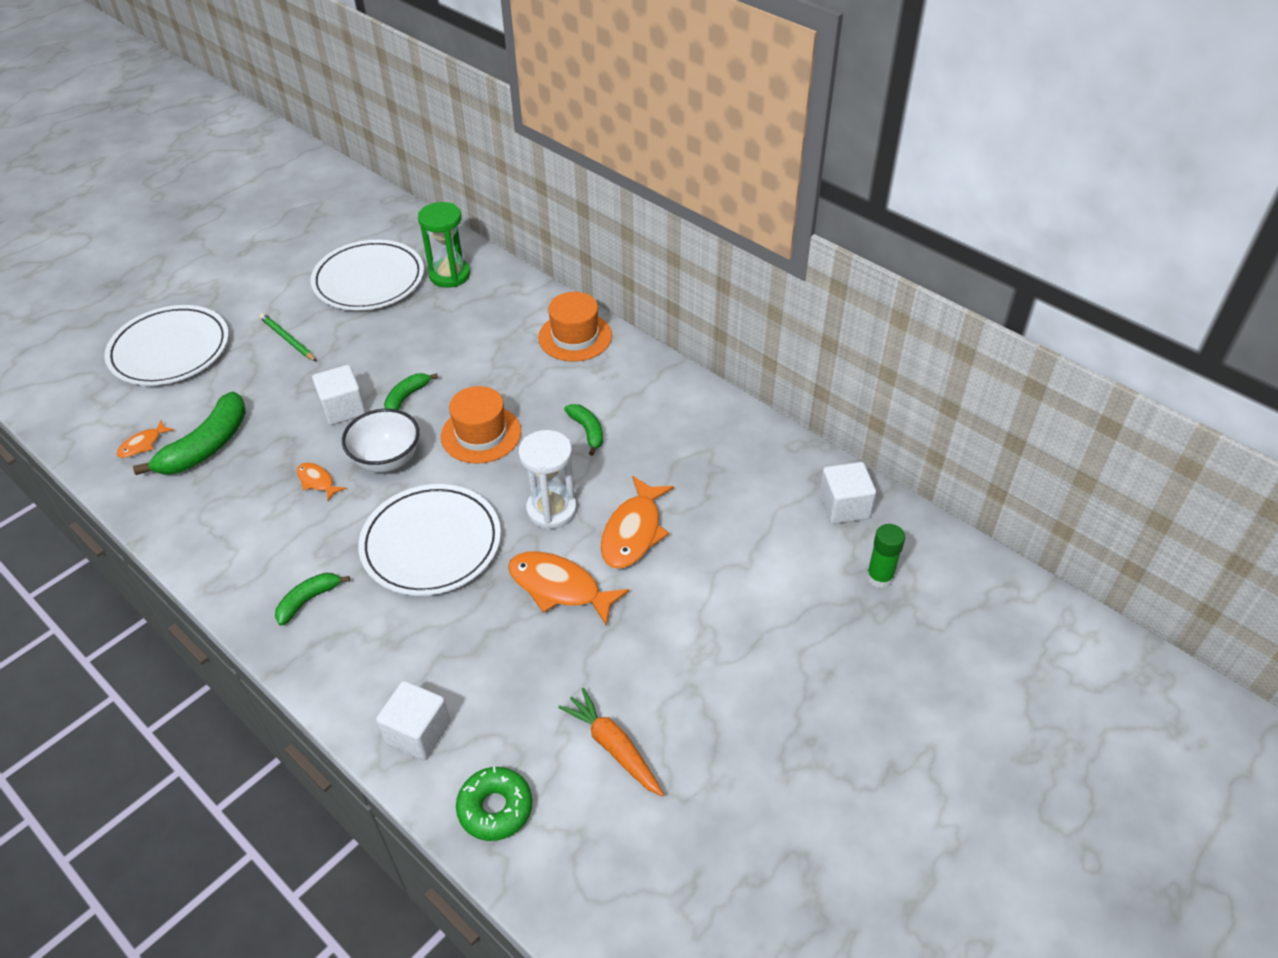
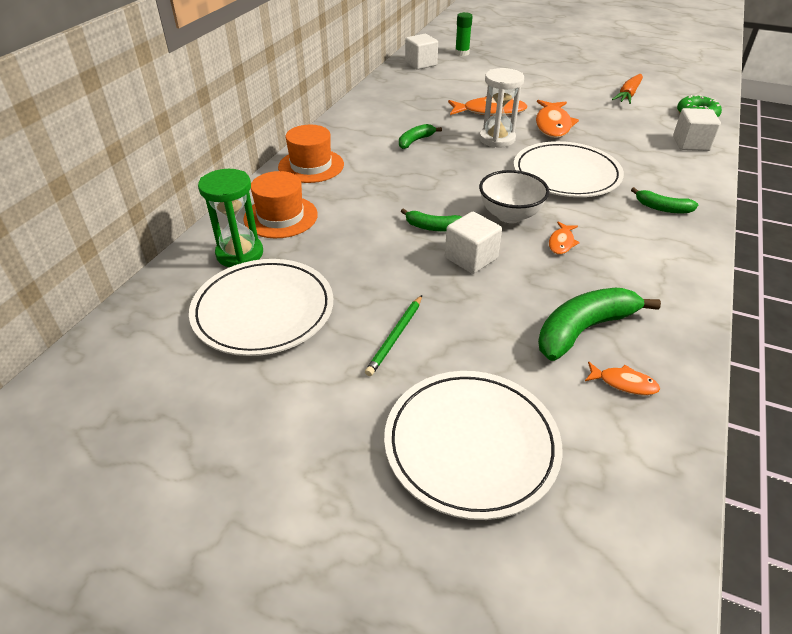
camera: 110 degrees left, 5 degrees down
green banana [133,391,246,475] -> green banana turned 45 degrees counterclockwise [538,288,661,361]
orange hat [441,386,521,463] -> orange hat moved to [243,171,318,238]

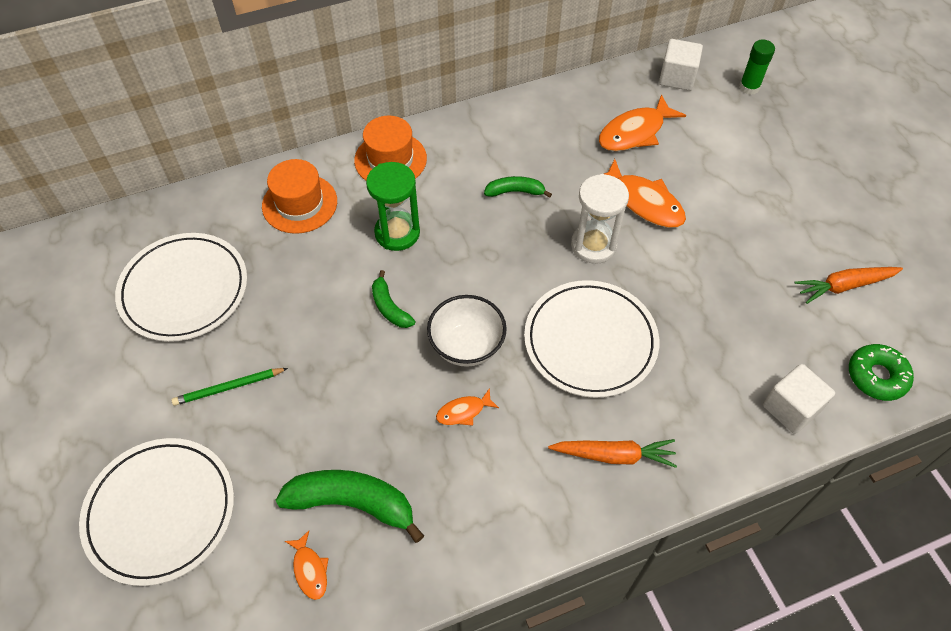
camera: 45 degrees right, 15 degrees up
green hourglass [198,169,263,267] -> green hourglass moved to [366,162,420,251]
white cube [445,212,502,274] -> none
orange fish [536,100,579,138] -> orange fish moved to [599,94,686,151]
green banana [631,187,698,213] -> orange carrot [548,439,677,468]

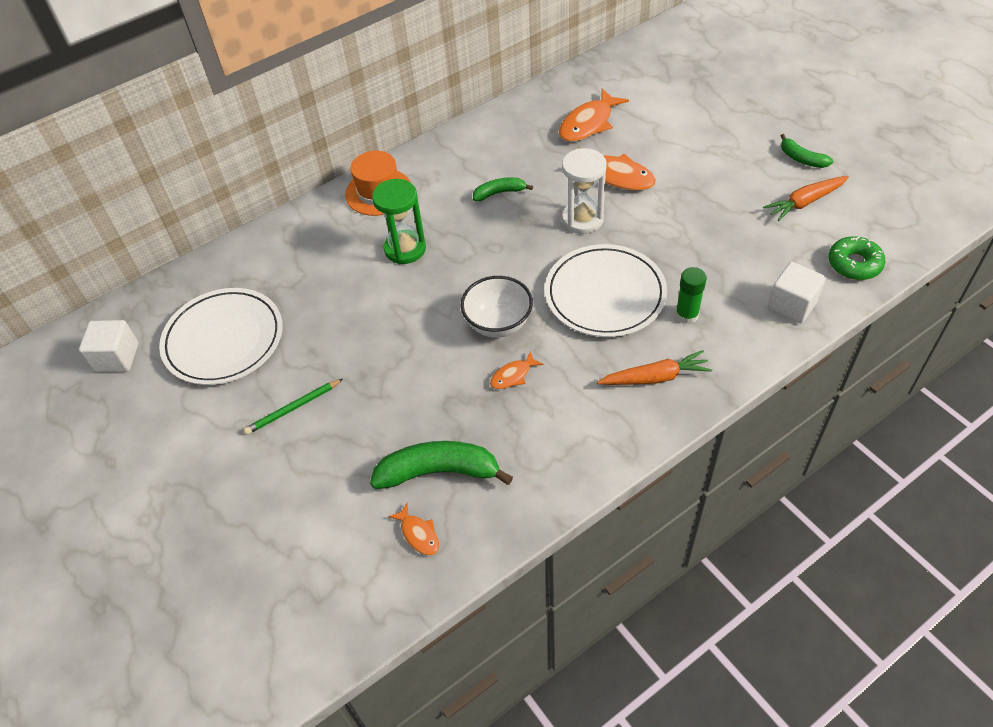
camera: 10 degrees left, 5 degrees down
white plate [79,438,234,586] -> none
orange hat [262,159,337,234] -> none
green banana [372,270,415,328] -> green banana moved to [781,134,833,168]
white cube [659,39,703,91] -> white cube moved to [79,320,139,372]
green glue stick [739,40,775,95] -> green glue stick moved to [675,267,707,324]

